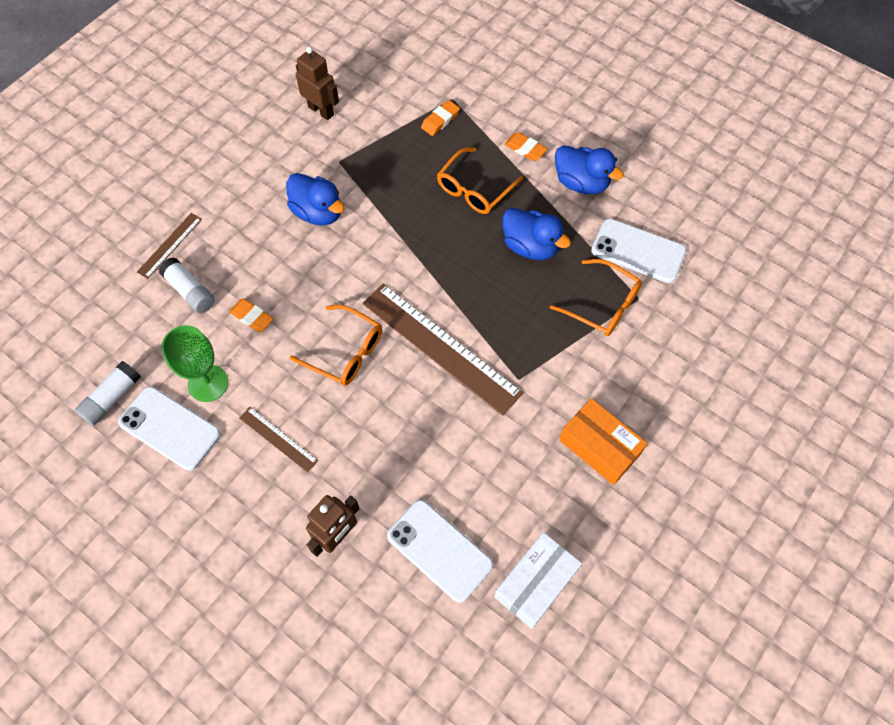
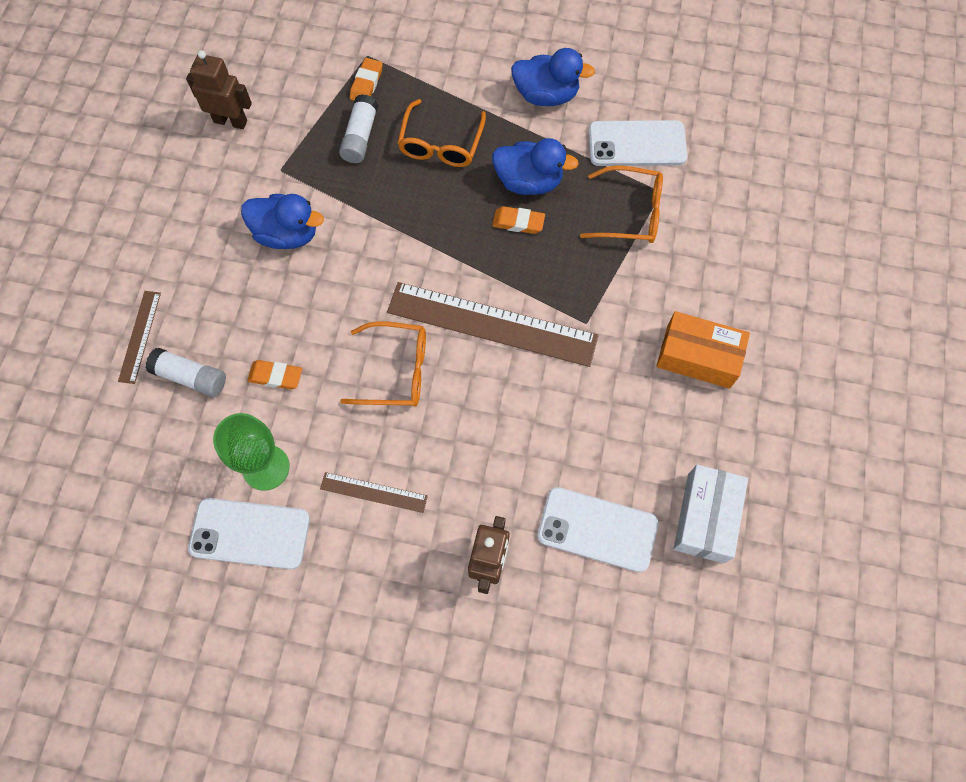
camera: 25 degrees left, 5 degrees up
white glue stick [75,361,141,426] -> white glue stick moved to [339,94,378,163]
orange eraser [504,132,548,161] -> orange eraser moved to [492,206,545,234]

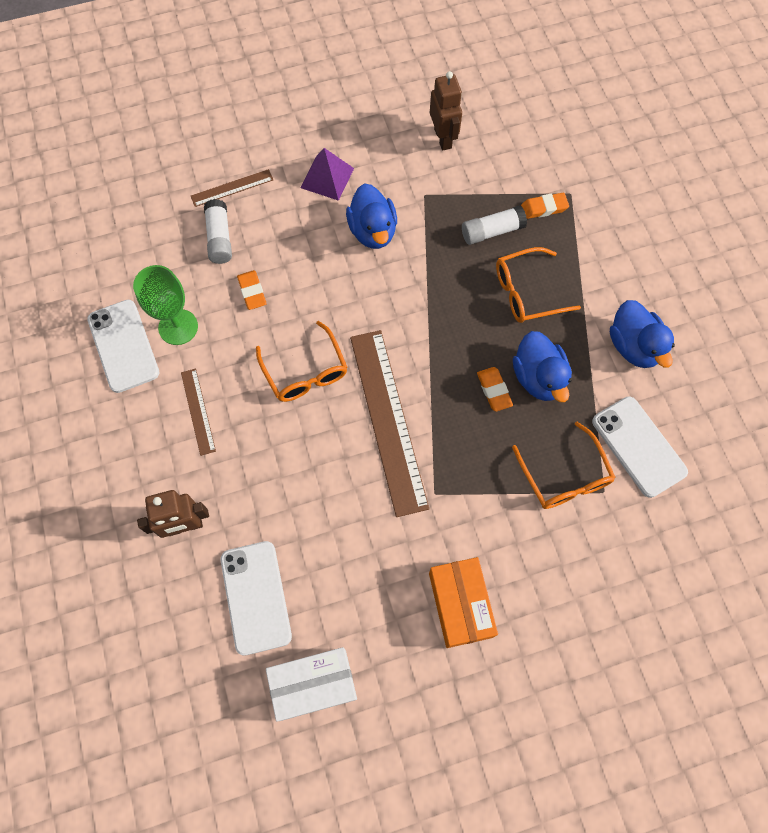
camera: 60 degrees right, 0 degrees up
none -> purple pyramid [300,148,354,201]

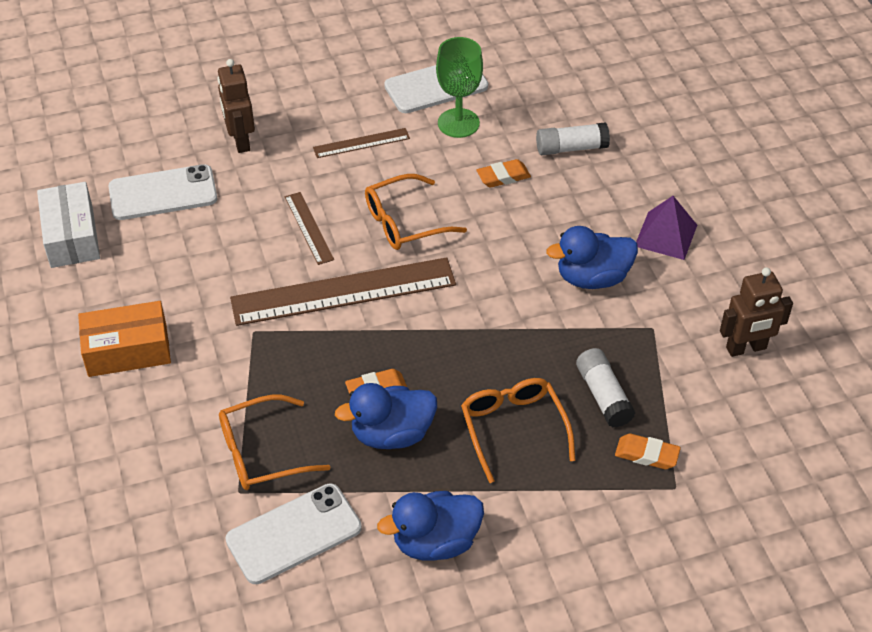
camera: 90 degrees right, 20 degrees down
brown ruler [191,169,273,207] -> brown ruler moved to [285,192,334,265]
orange eraser [521,193,569,219] -> orange eraser turned 60 degrees counterclockwise [615,434,681,469]

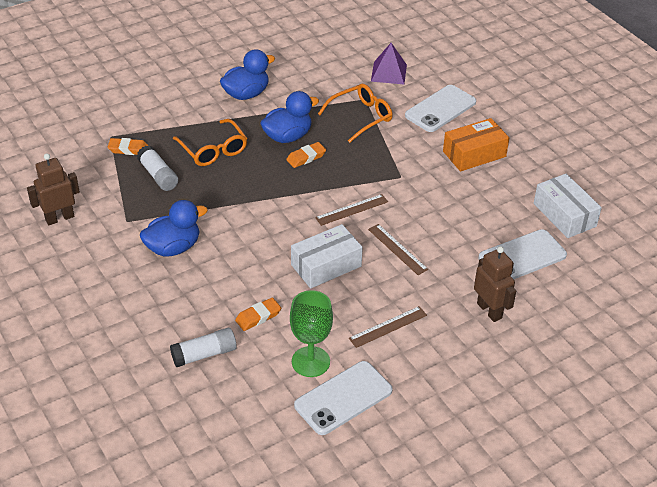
camera: 165 degrees right, 5 degrees down
white phone [225,484,362,584] -> white phone moved to [405,85,476,132]
brown ruler [230,257,456,326] -> brown ruler [315,194,388,226], size x0.47
orange glasses [365,174,467,250] -> white box [291,224,363,289]
purple pyramid [636,196,697,260] -> purple pyramid moved to [371,43,407,84]

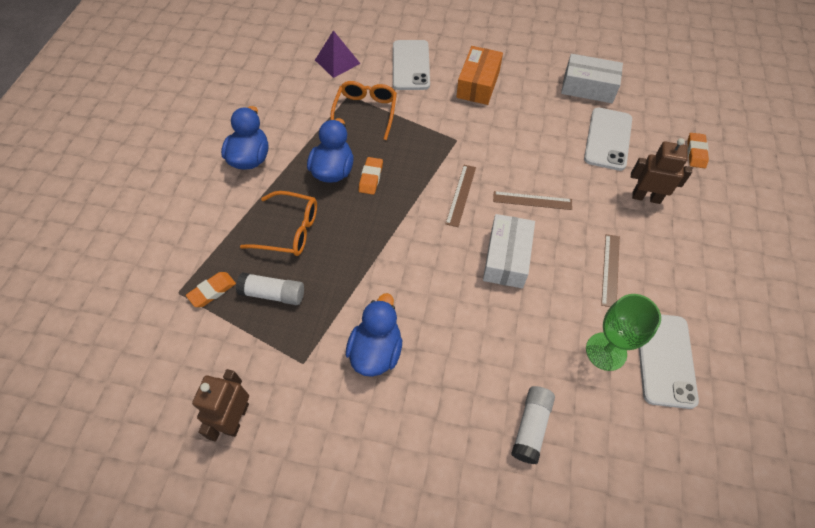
camera: 45 degrees left, 15 degrees up
orange eraser [235,298,281,331] -> orange eraser moved to [687,133,709,168]

